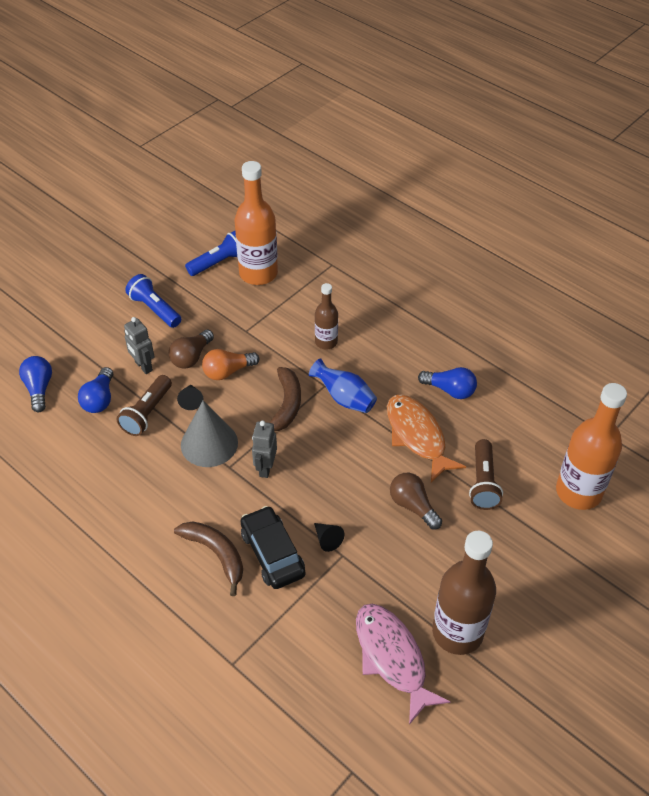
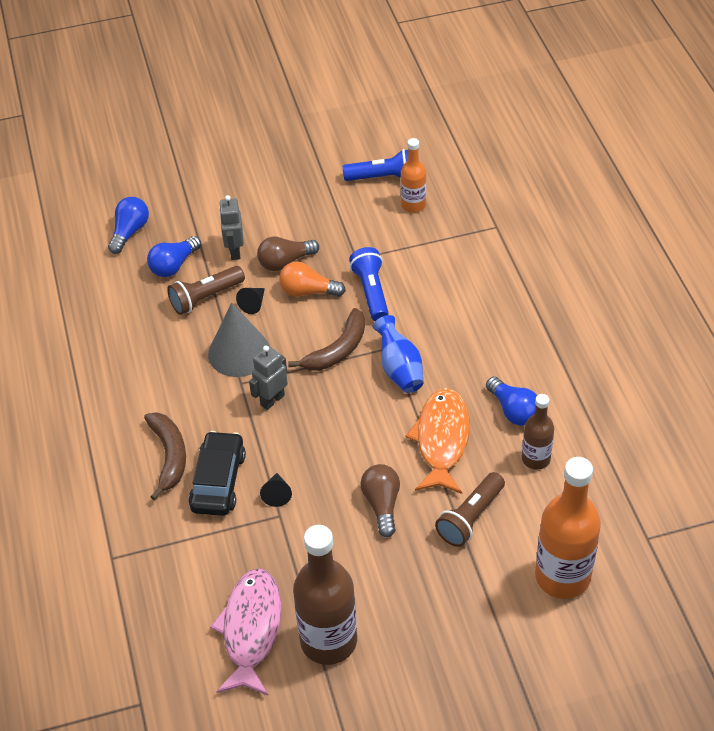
camera: 35 degrees right, 0 degrees up
blue flashlight [125,274,181,328] -> blue flashlight moved to [349,247,389,321]
orange bottle [235,161,278,285] -> orange bottle [401,138,426,213], size x0.55
brown bottle [315,283,338,349] -> brown bottle moved to [522,394,554,470]

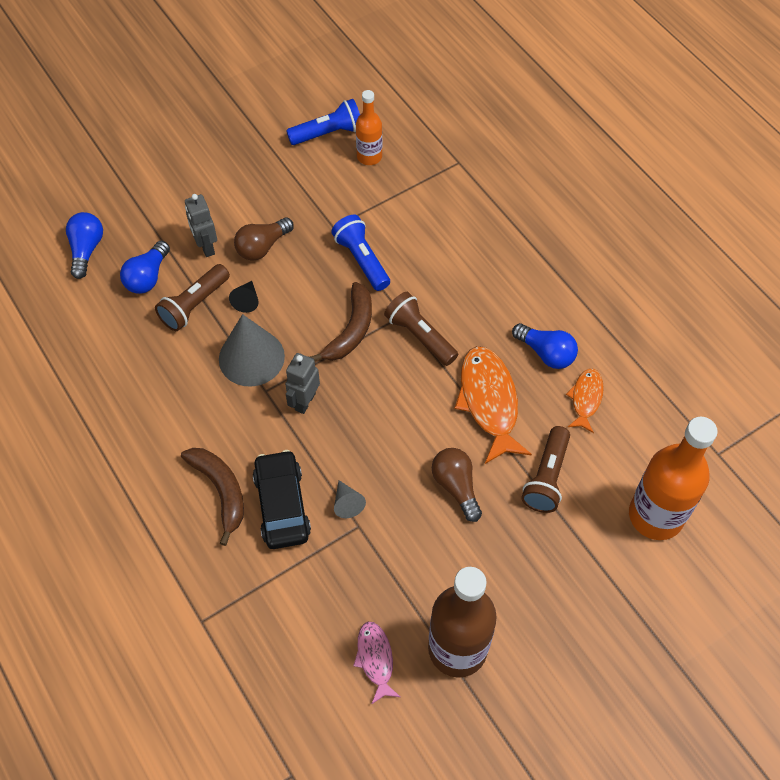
camera: 20 degrees left, 10 degrees up
pink fish [210,568,281,696] -> pink fish [353,622,400,704], size x0.56
black cone [260,473,292,507] -> grey cone [334,480,366,518]
orange light bulb [279,261,346,297] -> none
blue vase [373,315,424,393] -> brown flashlight [384,292,458,366]
brown bottle [522,394,554,470] -> orange fish [566,368,604,433]

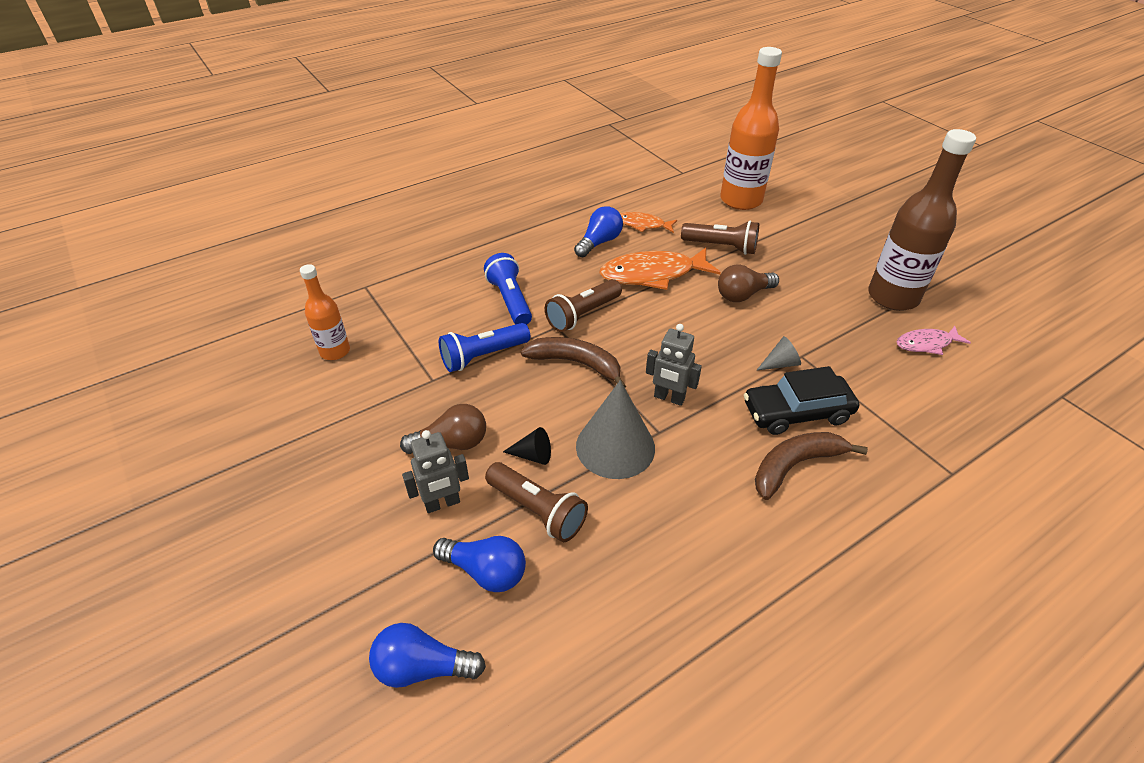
camera: 90 degrees left, 15 degrees down
brown light bulb [234,217,294,261] -> brown light bulb turned 60 degrees counterclockwise [400,404,486,454]
blue flashlight [286,99,360,145] -> blue flashlight moved to [484,253,532,325]

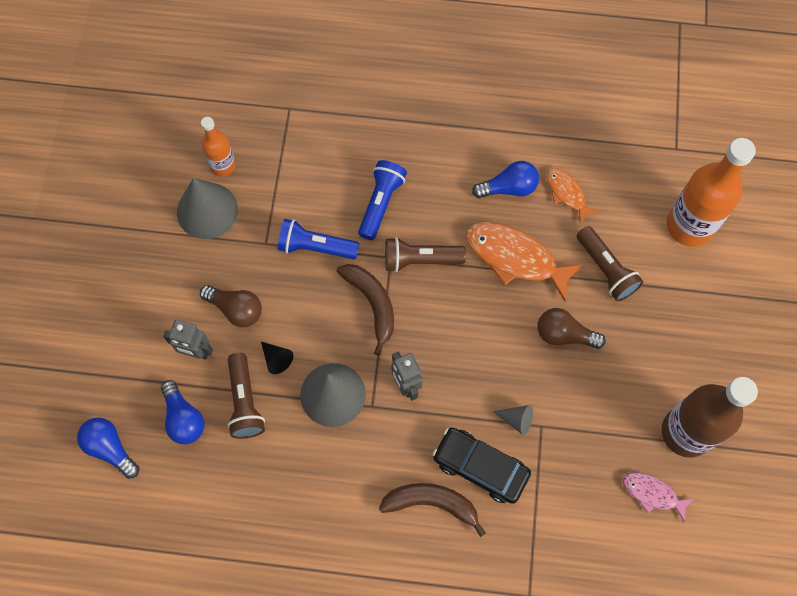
camera: 40 degrees right, 25 degrees up
none -> grey cone [177,178,238,239]

